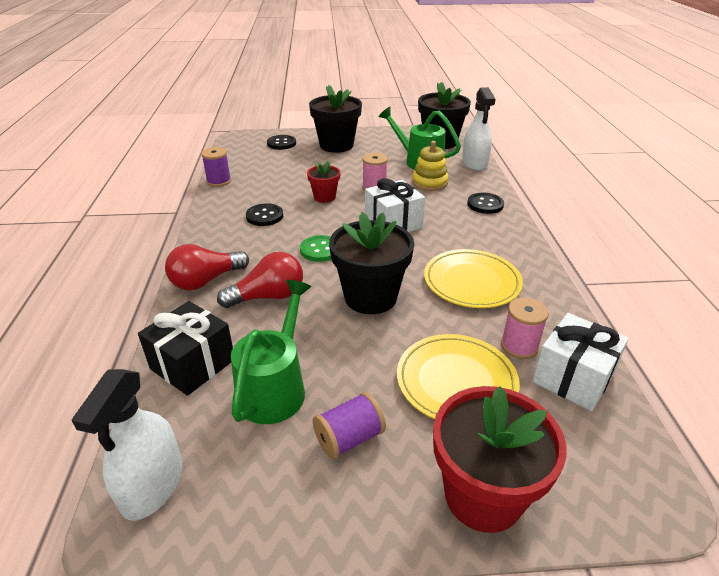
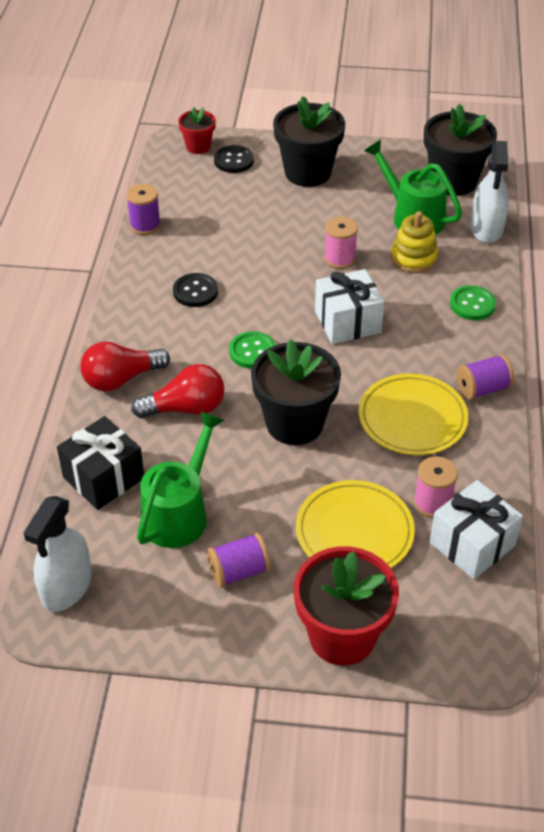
camera: 10 degrees right, 10 degrees up
red flower pot [307,161,341,203] -> red flower pot moved to [178,107,216,154]
black button [467,193,504,214] -> green button [450,285,496,320]
none -> purple spool [457,354,515,400]

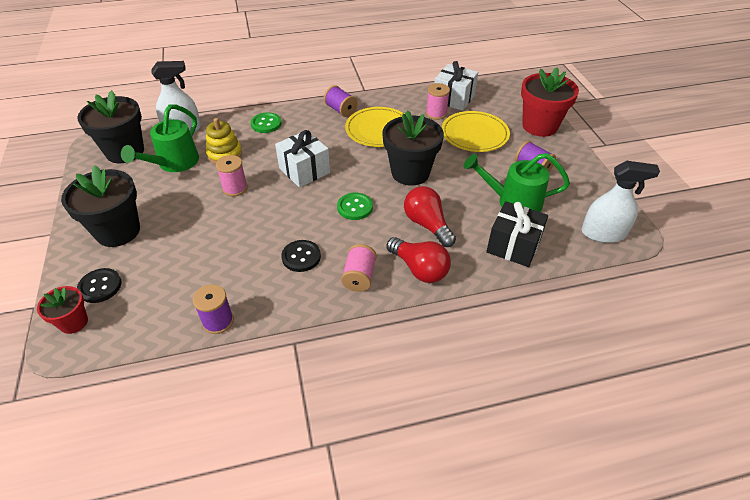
camera: 110 degrees left, 0 degrees up
none -> pink spool [341,244,376,292]

